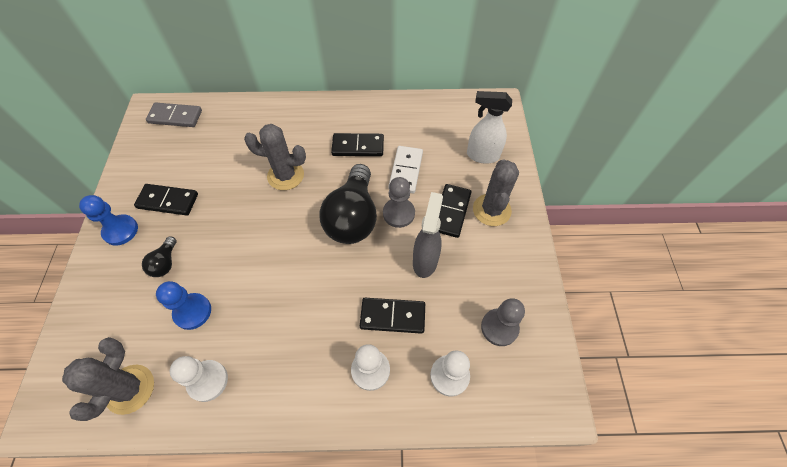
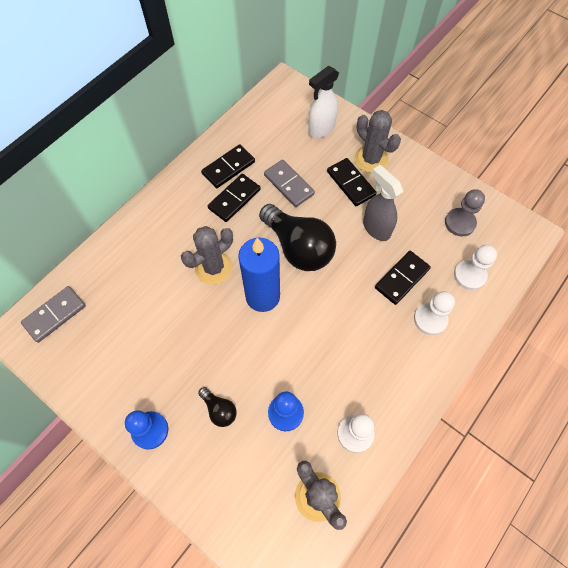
camera: 50 degrees left, 5 degrees up
black domino [134,184,198,216] -> black domino moved to [201,144,255,188]
grey pawn [383,177,415,228] -> none
white domino [389,146,423,193] -> grey domino [264,160,315,207]
none -> blue candle [238,238,280,312]

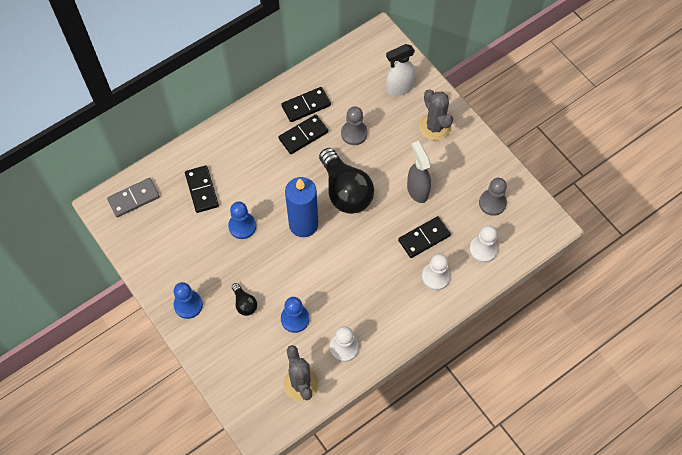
camera: 15 degrees right, 0 degrees up
grey cactus [181,226,233,285] -> none
grey domino [264,160,315,207] -> grey pawn [341,106,368,145]
black domino [327,158,376,206] -> black domino moved to [185,165,219,213]
none -> blue pawn [228,201,256,239]

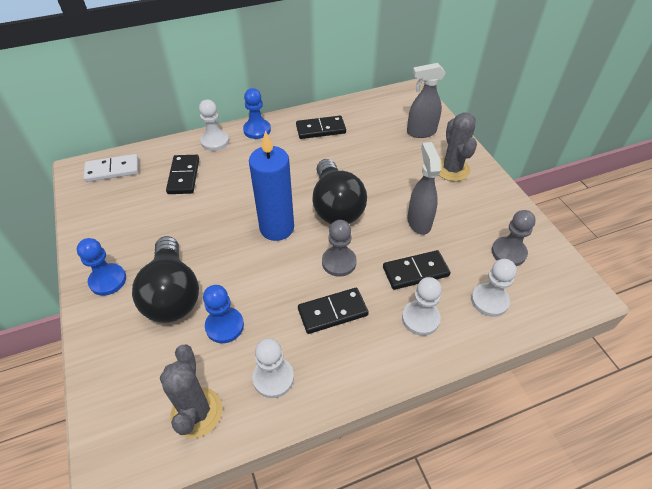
camera: 15 degrees right, 15 degrees down
grey domino [107,178,160,217] -> white domino [84,154,138,182]
blue pawn [228,201,256,239] -> blue pawn moved to [243,88,271,139]
black light bulb [232,283,257,316] -> black light bulb [132,236,199,323], size x2.19
black domino [279,115,328,154] -> black domino moved to [298,288,369,334]
grey pawn [341,106,368,145] -> grey pawn moved to [322,220,357,277]
white spray bottle [386,44,415,96] -> grey spray bottle [407,63,446,138]
none -> white pawn [199,100,229,151]

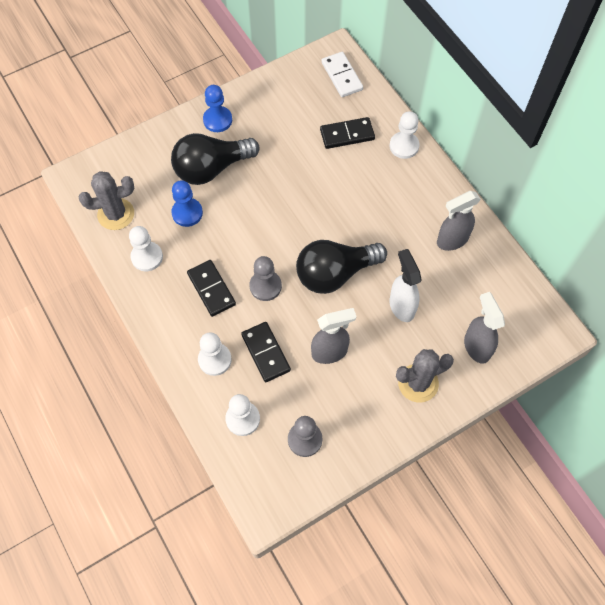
camera: 80 degrees right, 15 degrees up
blue pawn [243,88,271,139] -> none
blue candle [249,130,294,241] -> none
black domino [296,116,346,139] -> grey spray bottle [437,191,481,251]
none -> white spray bottle [390,249,422,322]

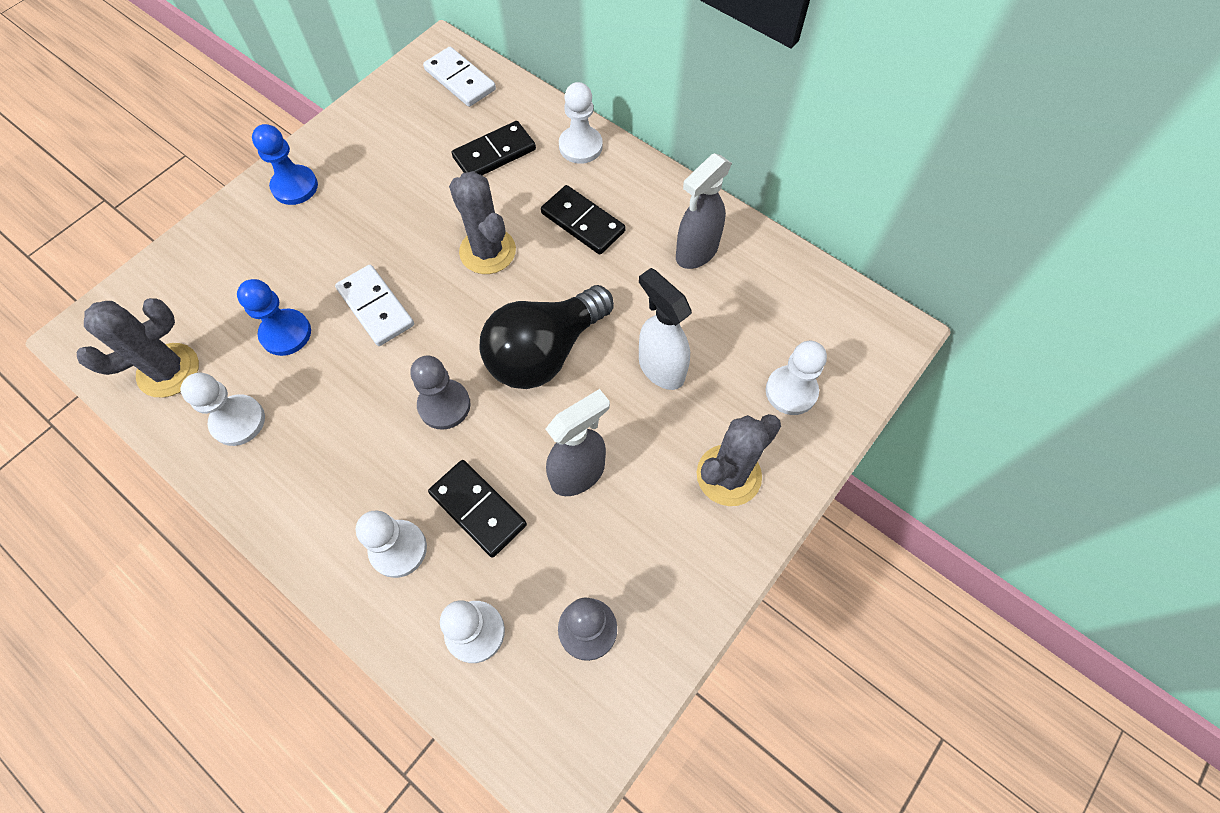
camera: 20 degrees left, 0 degrees up
black light bulb [171,133,260,185] -> none
black domino [187,260,236,317] -> black domino moved to [541,185,625,255]
grey spray bottle [464,292,505,364] -> white pawn [766,341,827,415]
none -> white domino [335,265,414,346]
none -> grey cactus [449,171,516,274]

